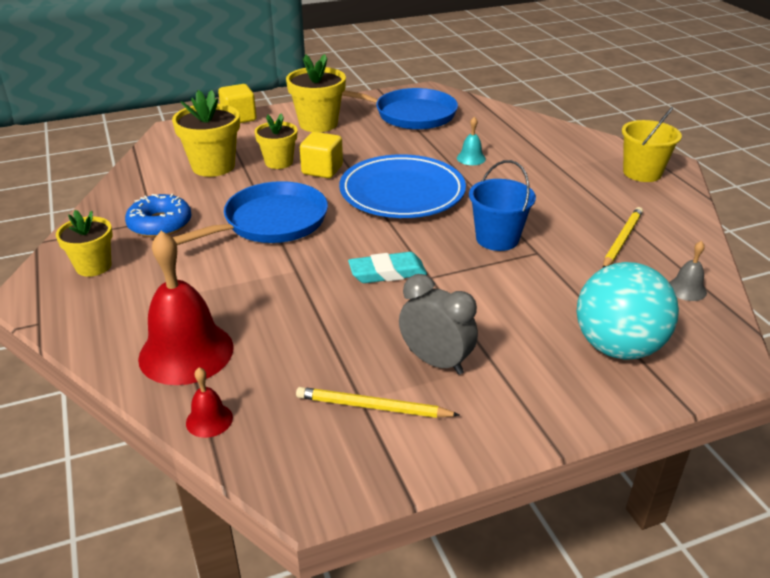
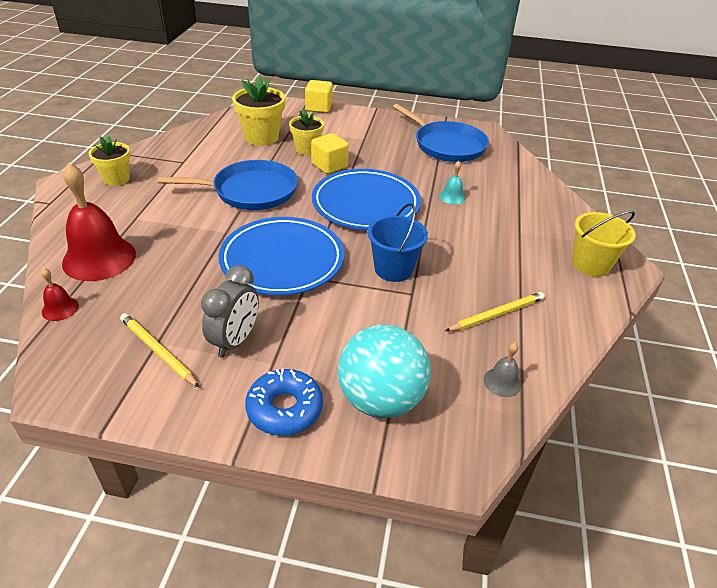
camera: 30 degrees right, 5 degrees up
blue donut [125,194,192,237] -> blue donut moved to [245,369,323,436]
yellow flower pot [286,54,346,132] -> none
turquoise eraser [348,252,427,283] -> blue plate [218,217,344,295]
grey clock [399,274,478,375] -> grey clock turned 45 degrees clockwise [201,265,259,358]

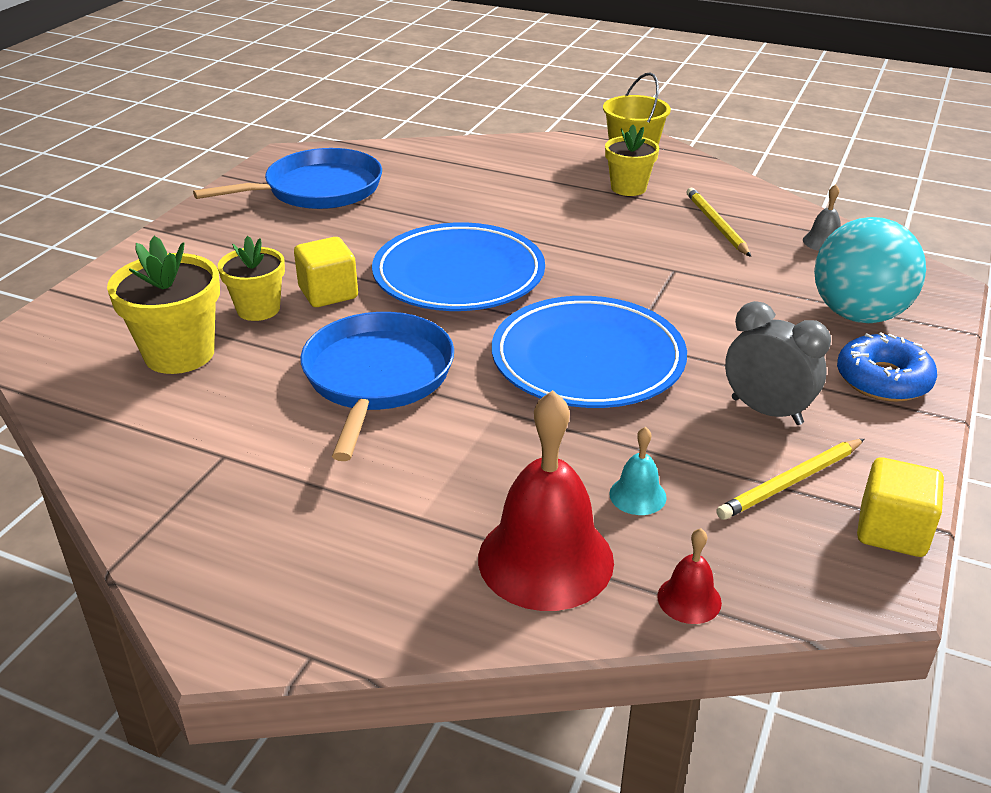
camera: 75 degrees left, 5 degrees down
yellow flower pot [89,135,131,186] -> yellow flower pot moved to [605,125,659,196]
yellow cube [305,80,333,113] -> yellow cube moved to [857,457,944,557]
blue bucket [367,203,428,282] -> none
turquoise bell [439,161,466,204] -> turquoise bell moved to [609,427,667,515]

